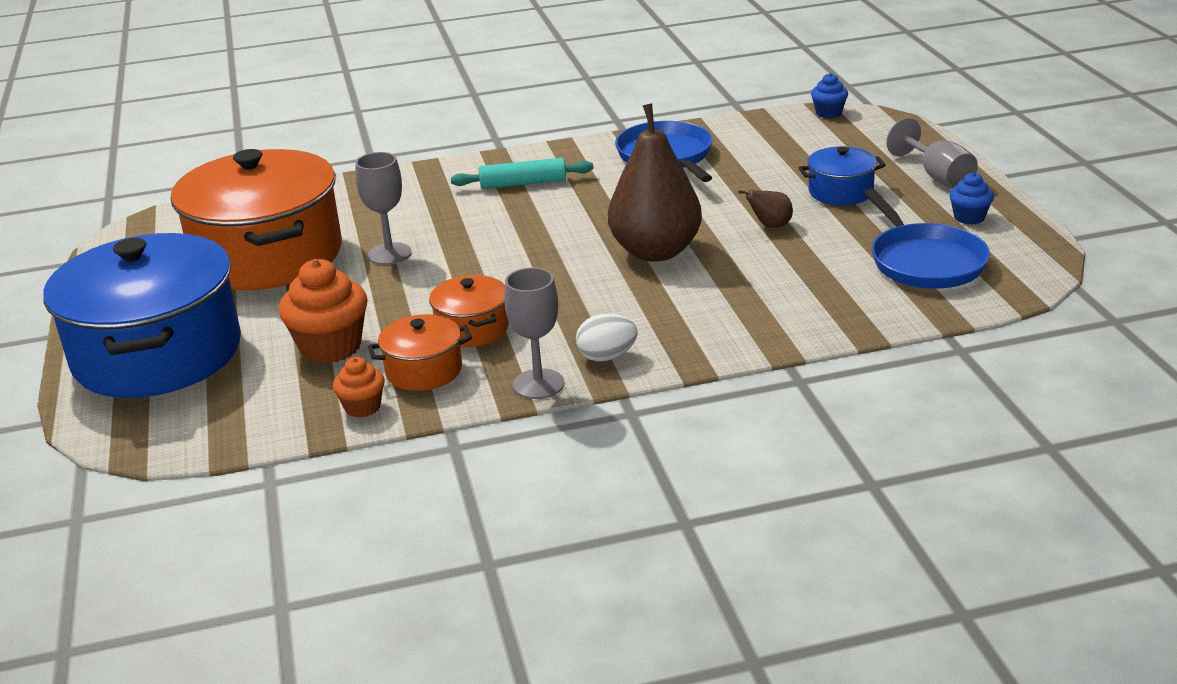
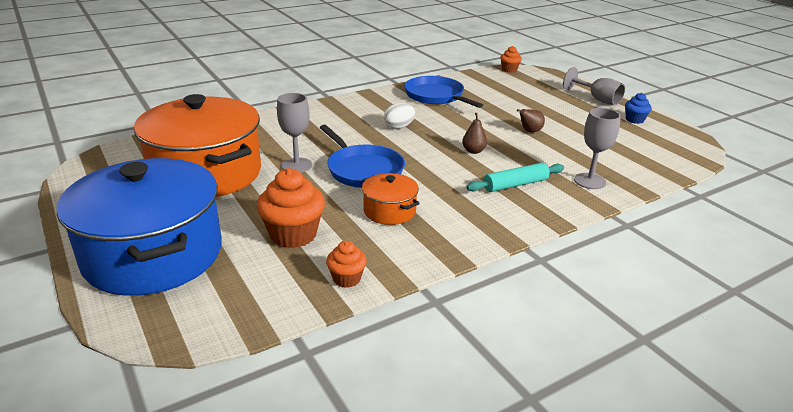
camera: 20 degrees left, 0 degrees up
orange pot [368,314,472,391] -> none
turquoise rolling pin [451,158,594,189] -> turquoise rolling pin moved to [467,163,564,192]
grey goblet [504,267,564,399] -> grey goblet moved to [574,108,621,189]
white egg [576,314,638,361] -> white egg moved to [384,103,415,129]
brown pear [608,103,702,262] -> brown pear [462,113,487,154], size x0.41
blue pot [799,146,886,205] -> none
blue cupcake [811,73,848,118] -> orange cupcake [500,46,522,73]
blue pan [864,189,990,289] -> blue pan moved to [320,125,405,188]

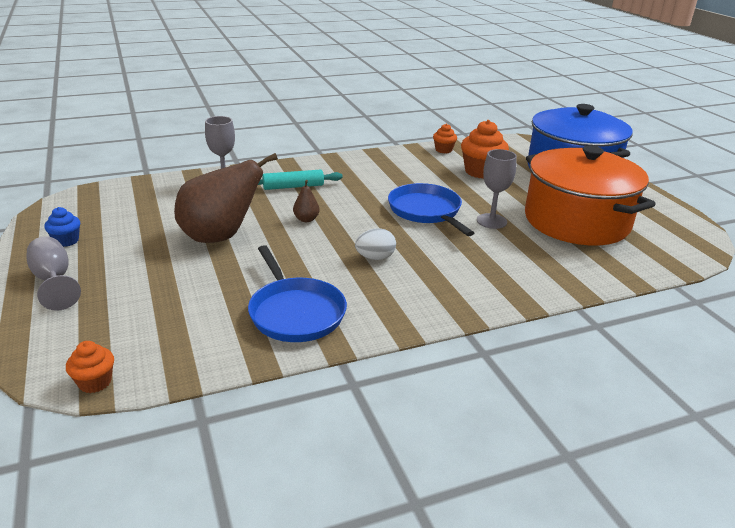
camera: 170 degrees left, 0 degrees up
orange pot [362,173,420,225] -> none
brown pear [517,109,545,133] -> brown pear [174,153,278,243], size x2.45

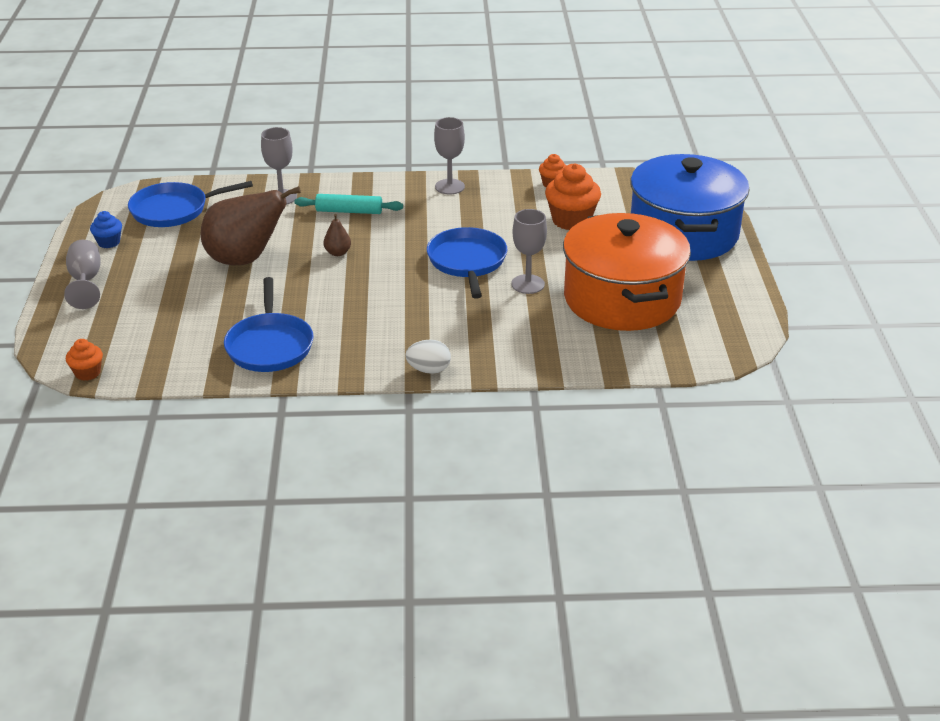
camera: 20 degrees right, 5 degrees up
white egg [355,228,396,260] -> white egg moved to [405,340,451,374]
none -> blue pan [128,181,253,227]
none -> grey goblet [434,117,465,195]

